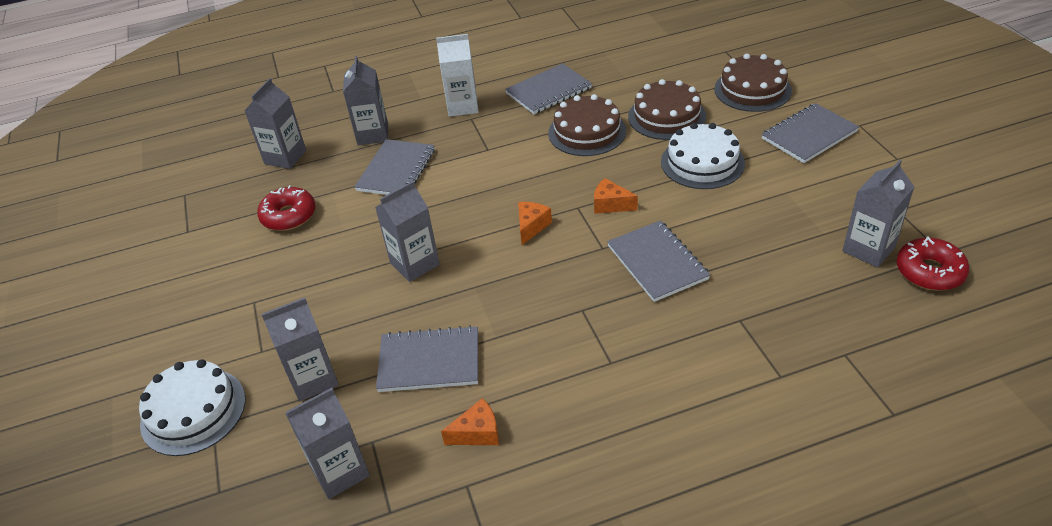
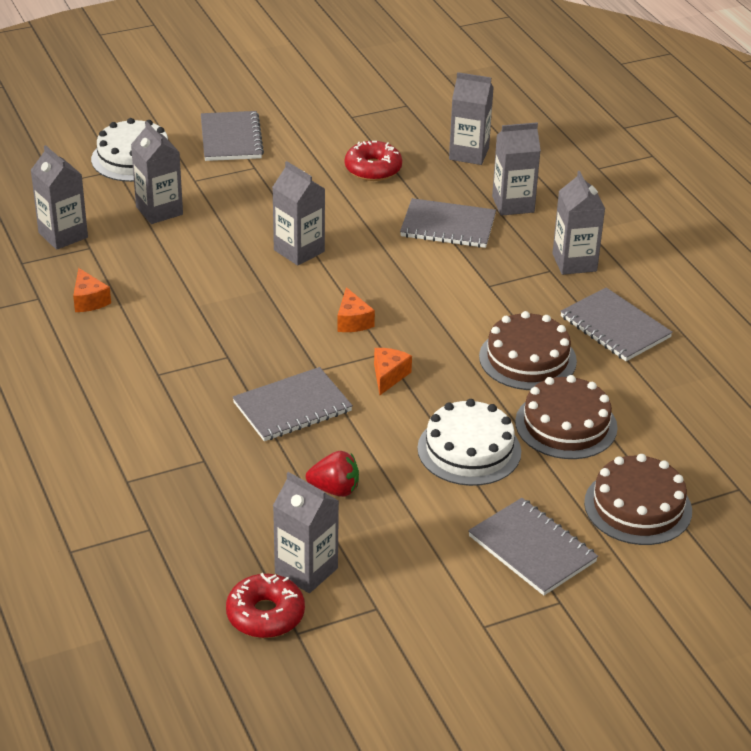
camera: 80 degrees right, 5 degrees down
grey notebook [376,325,478,392] -> grey notebook moved to [201,111,264,161]
white carton [436,34,478,117] -> grey carton [552,171,605,275]
orange cheese [518,202,552,245] -> orange cheese turned 60 degrees clockwise [337,287,375,332]
none -> red strawberry [306,451,359,497]

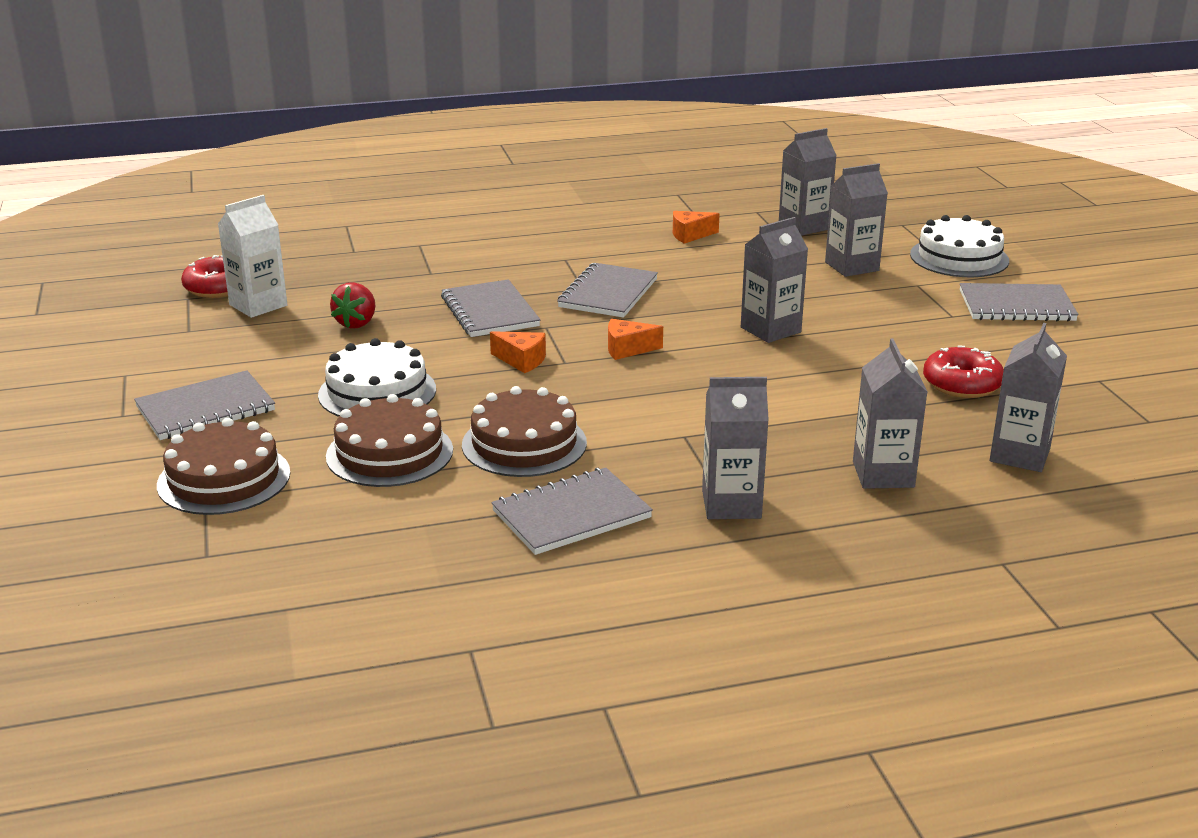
camera: 100 degrees right, 10 degrees down
grey carton [273,472,339,593] -> white carton [218,195,287,318]
grey notebook [400,198,496,248] -> grey notebook moved to [557,263,658,318]

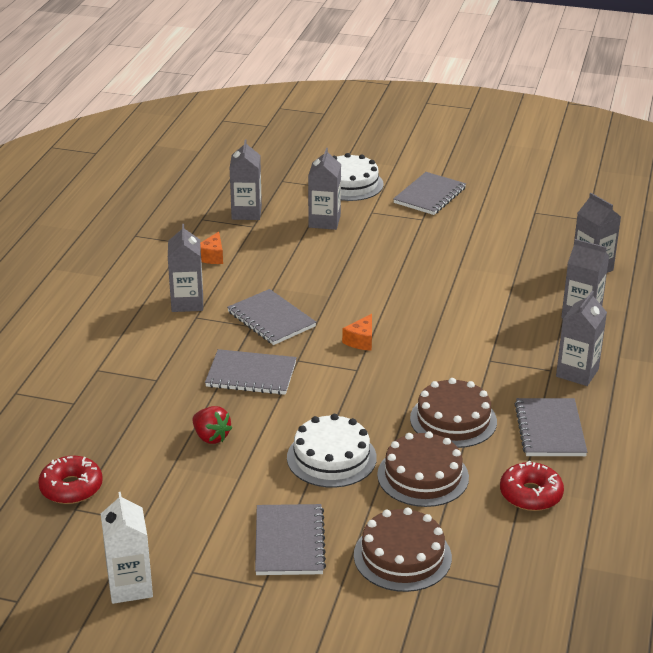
camera: 60 degrees left, 5 degrees up
white carton [218,195,287,318] -> white carton moved to [101,492,153,604]
orange cheese [490,331,546,373] -> none
grey carton [741,217,808,343] -> grey carton moved to [168,224,203,312]
red donut [923,345,1004,398] -> red donut moved to [500,460,564,511]

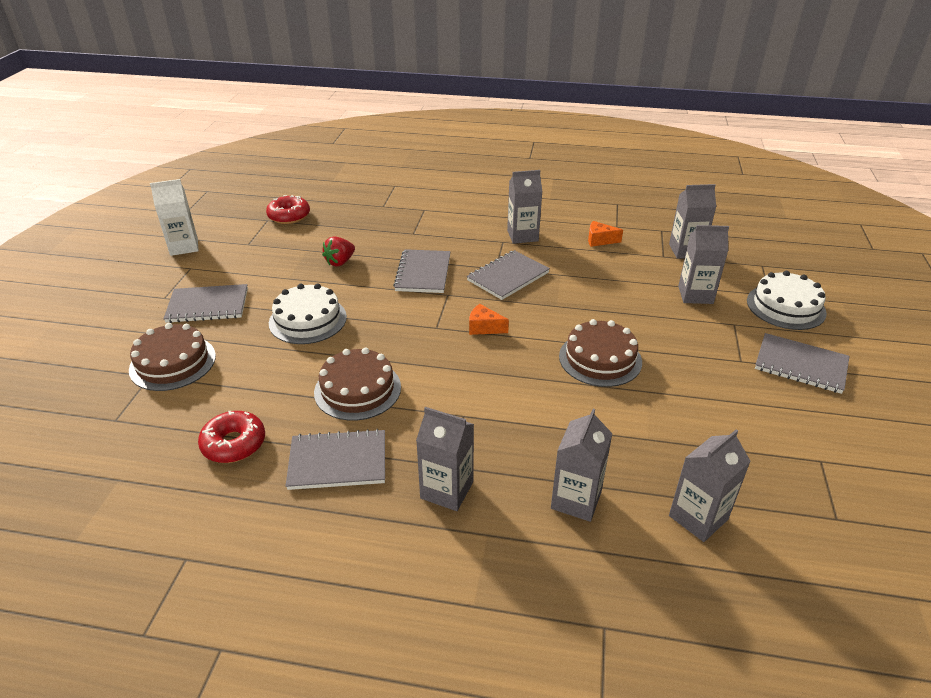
camera: 85 degrees right, 5 degrees up
brown cake [377,431,469,507] -> brown cake moved to [559,319,642,387]

